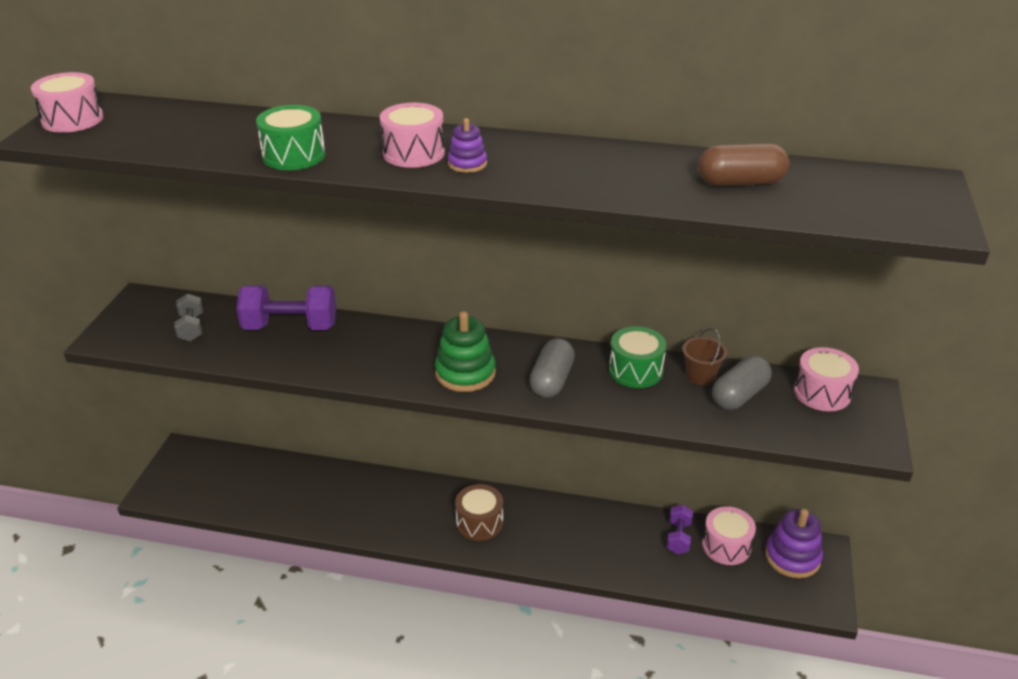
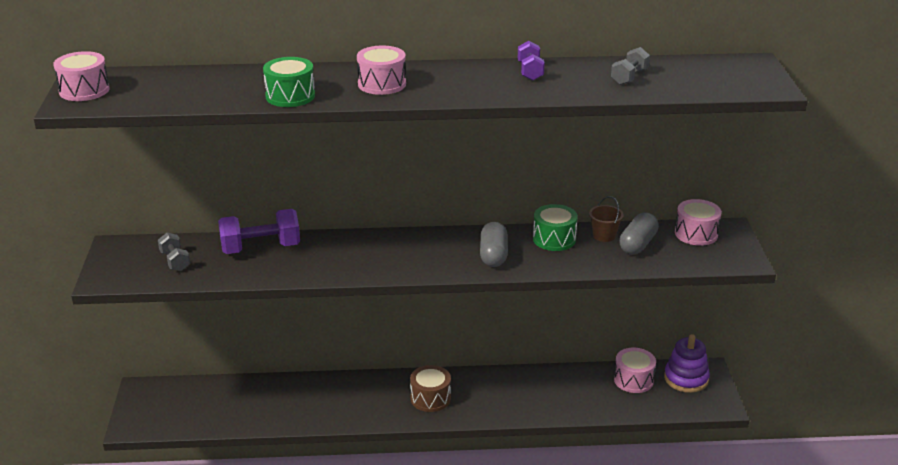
camera: 15 degrees left, 5 degrees down
green stacking toy [435,311,496,392] -> none
purple stacking toy [448,118,487,173] -> none
purple dumbbell [667,505,693,554] -> purple dumbbell moved to [518,41,545,81]
brown capsule [698,143,789,186] -> grey dumbbell [611,47,650,85]

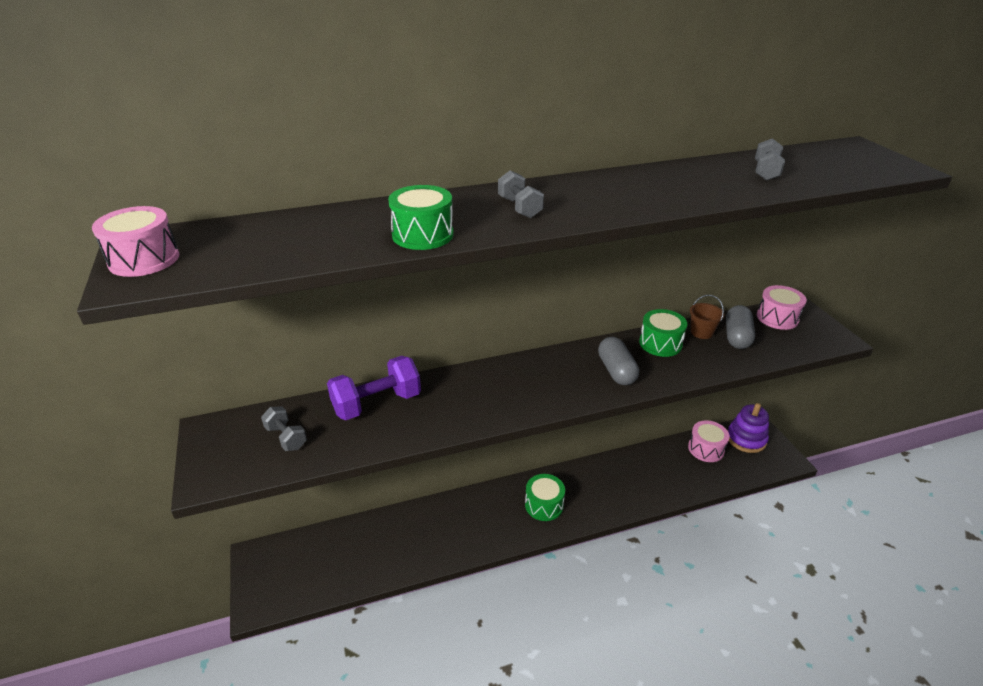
camera: 15 degrees left, 5 degrees up
pink drum [357,46,406,95] -> grey dumbbell [498,170,544,218]
brown drum [410,365,451,412] -> green drum [525,474,565,521]
purple dumbbell [518,41,545,81] -> none

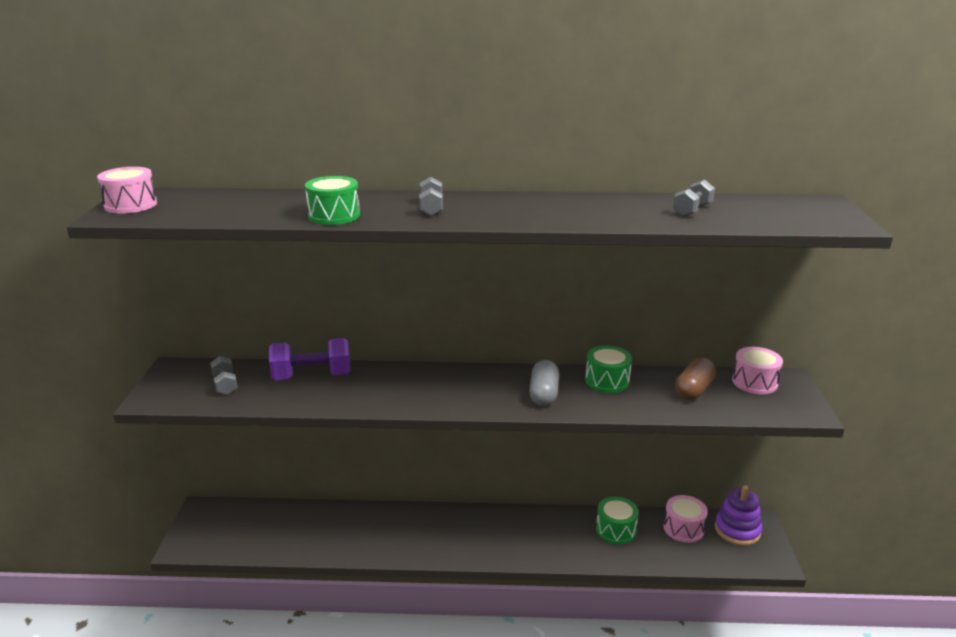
camera: 20 degrees right, 10 degrees down
green drum [525,474,565,521] -> green drum moved to [596,497,639,544]
brown bucket [690,295,724,339] -> none
grey capsule [726,305,755,349] -> brown capsule [675,358,716,400]

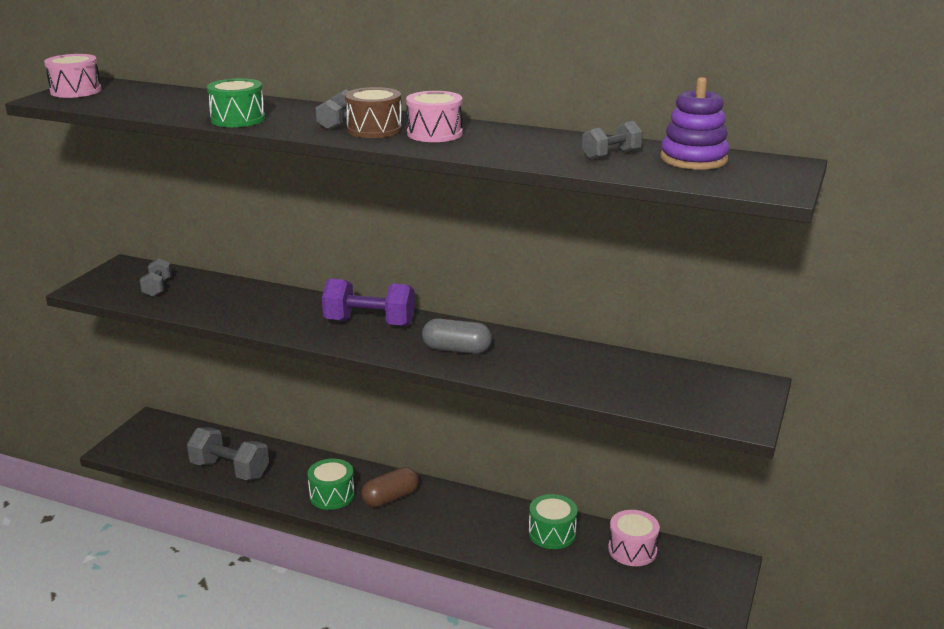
camera: 20 degrees right, 0 degrees up
purple dumbbell [269,338,350,380] -> purple dumbbell moved to [322,279,415,326]
grey capsule [529,360,559,406] -> grey capsule turned 75 degrees clockwise [422,319,492,354]
green drum [585,345,632,393] -> green drum moved to [307,459,355,510]
brown capsule [675,358,716,400] -> brown capsule moved to [361,467,419,507]
purple stacking toy [715,486,762,546] -> purple stacking toy moved to [660,77,730,170]
pink drum [732,347,783,394] -> pink drum moved to [406,91,463,142]
none -> grey dumbbell [187,427,269,480]
none -> brown drum [345,87,402,138]

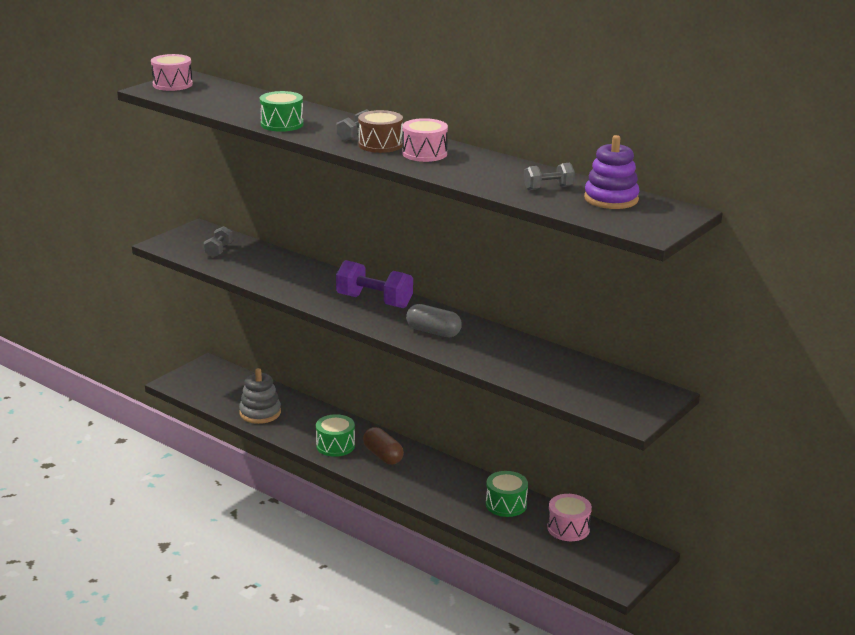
camera: 15 degrees right, 0 degrees up
grey dumbbell [187,427,269,480] -> grey stacking toy [239,368,281,424]
brown capsule [361,467,419,507] -> brown capsule turned 75 degrees clockwise [363,427,404,465]

